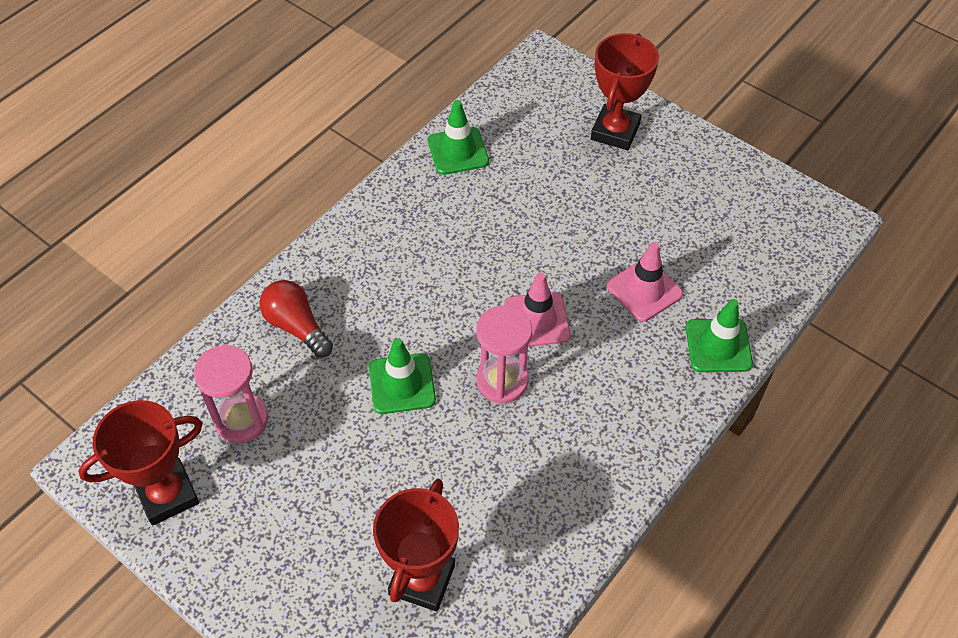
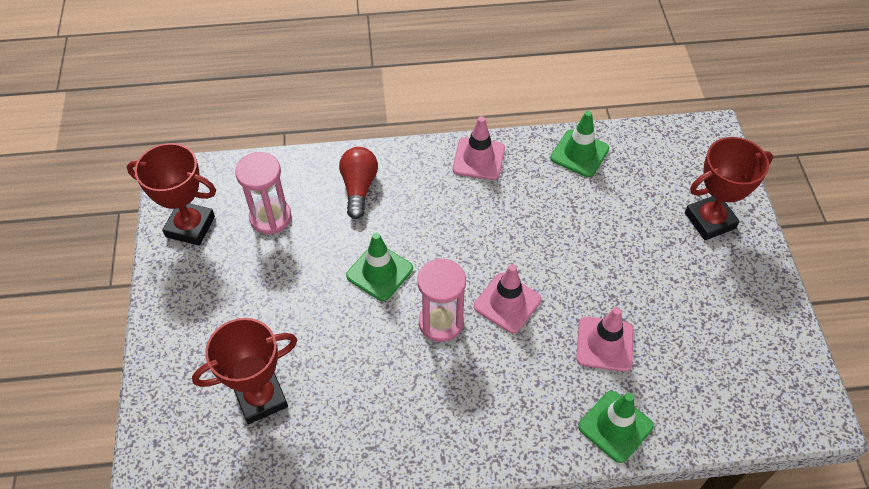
camera: 45 degrees right, 0 degrees up
none -> pink traffic cone [453,116,505,180]

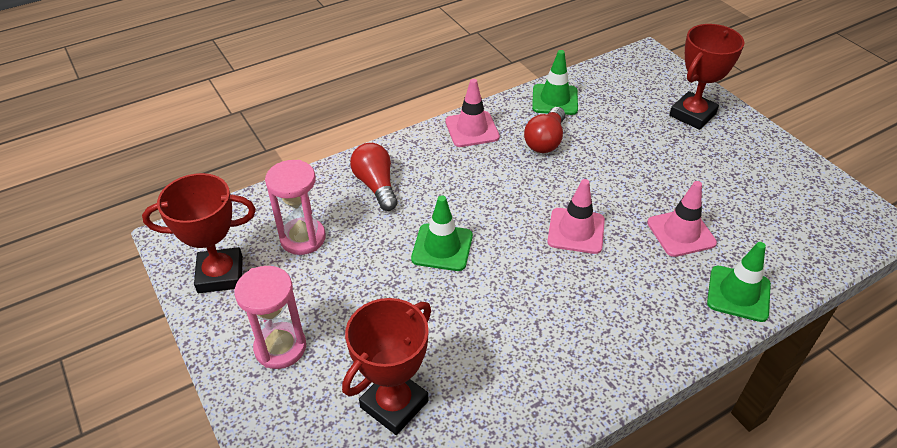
camera: 25 degrees left, 10 degrees down
pink hourglass [417,258,466,342] -> pink hourglass moved to [234,266,306,369]
none -> red light bulb [524,107,565,153]

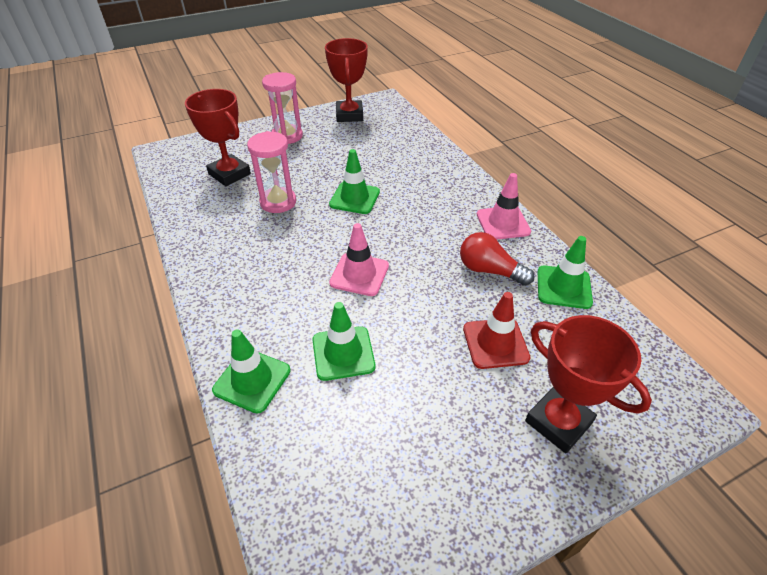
camera: 95 degrees right, 0 degrees up
pink hourglass [265,160,326,255] -> pink hourglass moved to [247,131,296,213]
red light bulb [350,143,398,211] -> none
pink traffic cone [647,181,717,257] -> green traffic cone [312,302,375,381]
none -> red traffic cone [463,292,530,369]

